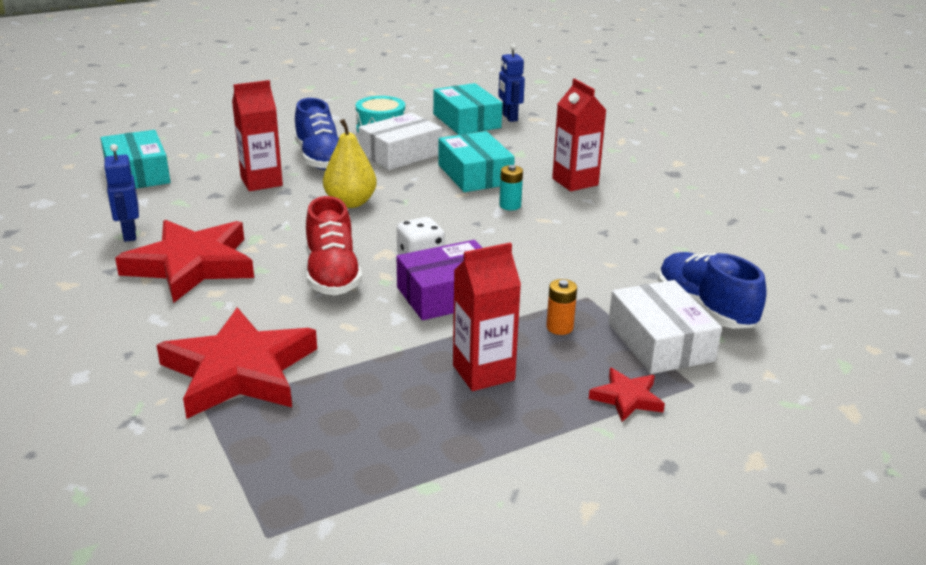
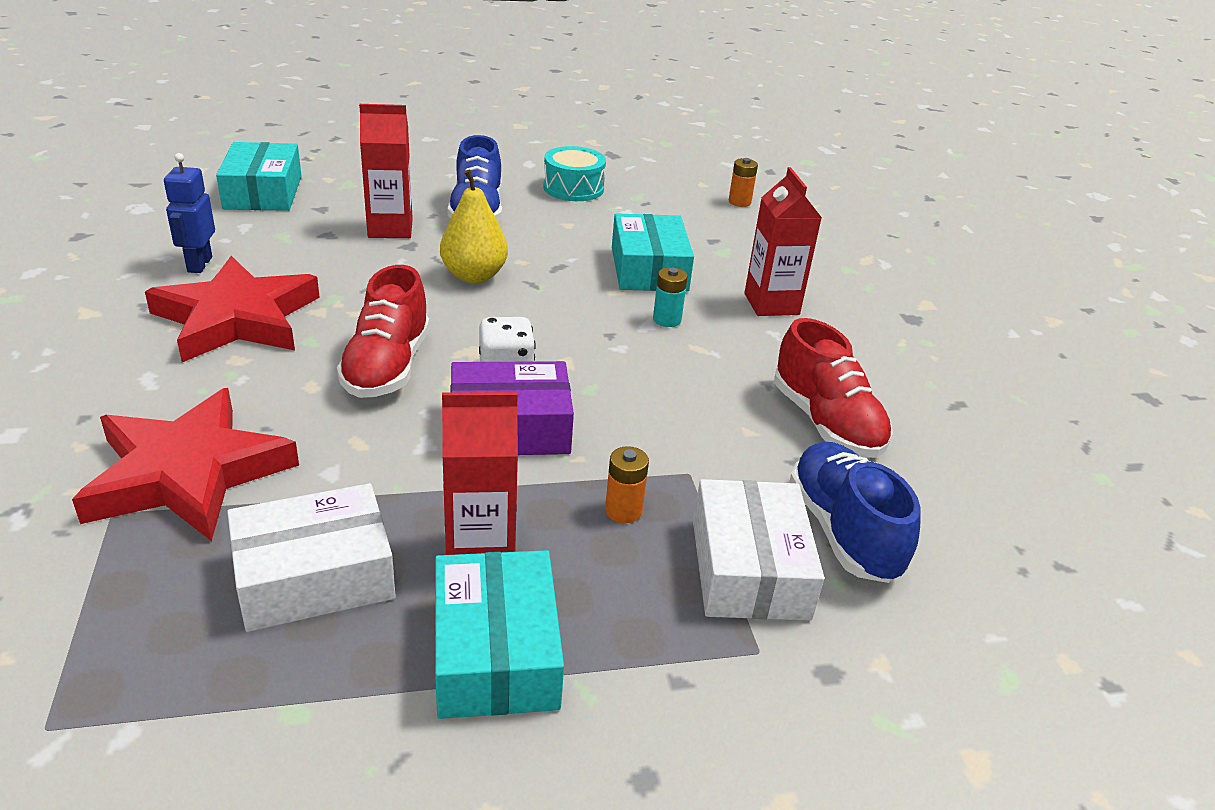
camera: 15 degrees right, 5 degrees up
white box [359,113,442,170] -> white box moved to [227,483,396,632]
turquoise box [433,83,502,135] -> turquoise box moved to [435,550,564,719]
blue robot [498,44,525,122] -> orange battery [729,158,758,207]
red star [589,368,665,422] -> none
none -> red shoe [774,318,893,458]

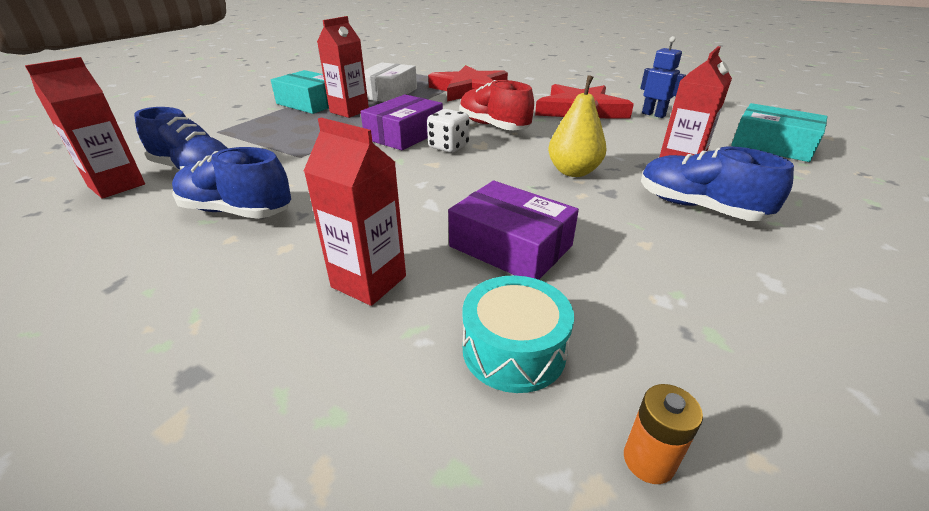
camera: 135 degrees right, 0 degrees up
turquoise drum [543,146,606,201] -> turquoise drum moved to [462,276,574,393]
orange battery [605,446,649,523] -> none
turquoise box [612,213,694,291] -> purple box [448,181,579,280]
turquoise battery [653,267,688,327] -> none
white box [693,479,824,621] -> none
red shoe [774,318,893,458] -> blue shoe [172,147,291,219]
none -> red carton [25,57,145,199]

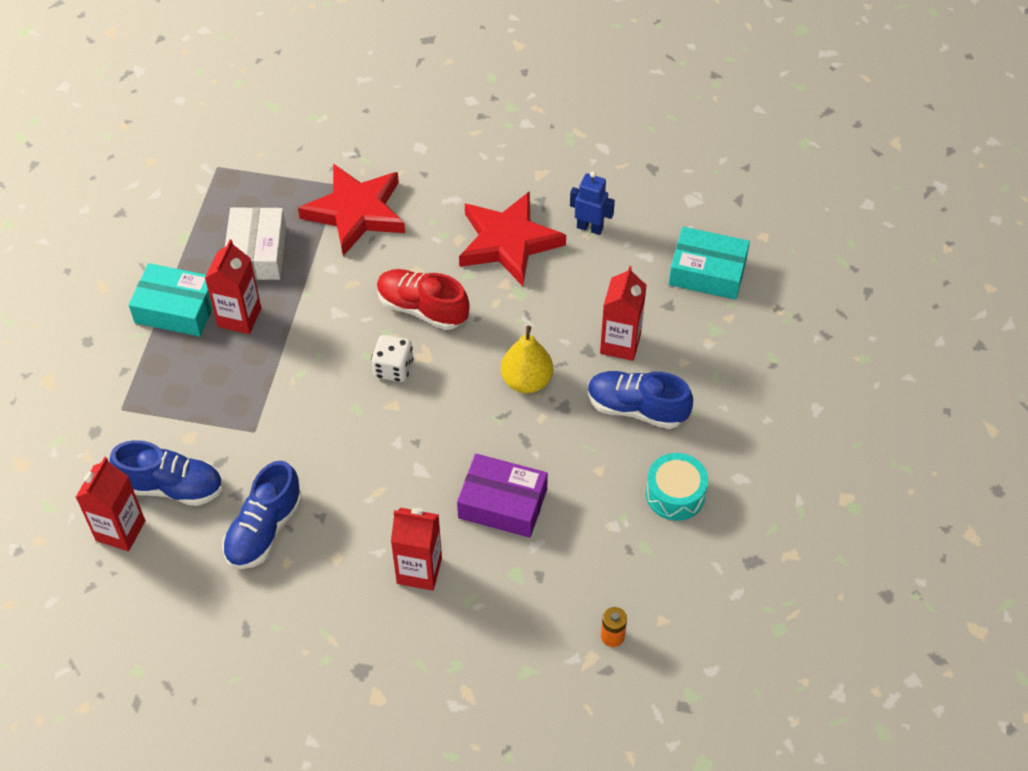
camera: 20 degrees left, 20 degrees up
blue shoe [172,147,291,219] -> blue shoe turned 60 degrees counterclockwise [222,461,302,569]
purple box [361,94,443,150] -> none
turquoise drum [462,276,574,393] -> turquoise drum moved to [646,453,708,521]

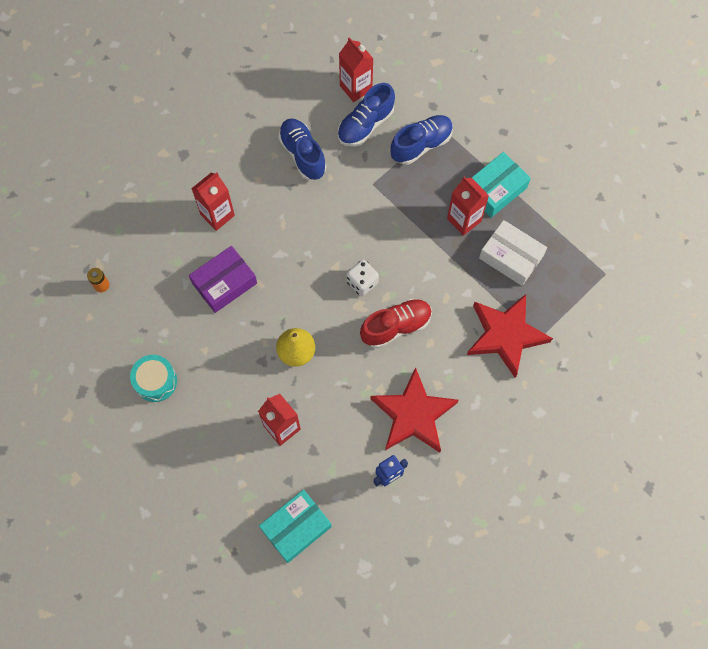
camera: 125 degrees right, 15 degrees up
blue shoe [588,371,693,429] -> blue shoe moved to [391,115,453,165]

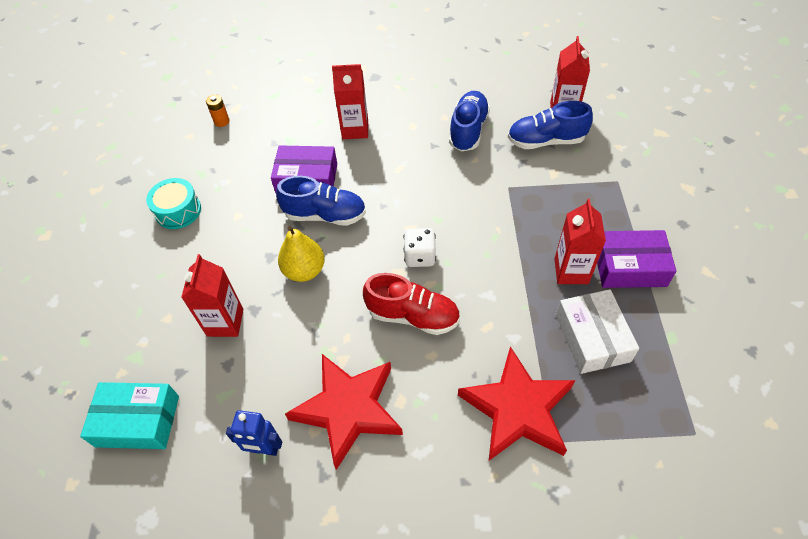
camera: 45 degrees right, 15 degrees down
blue shoe [391,115,453,165] -> blue shoe moved to [276,176,366,226]
turquoise box [472,152,531,218] -> purple box [597,230,676,288]

